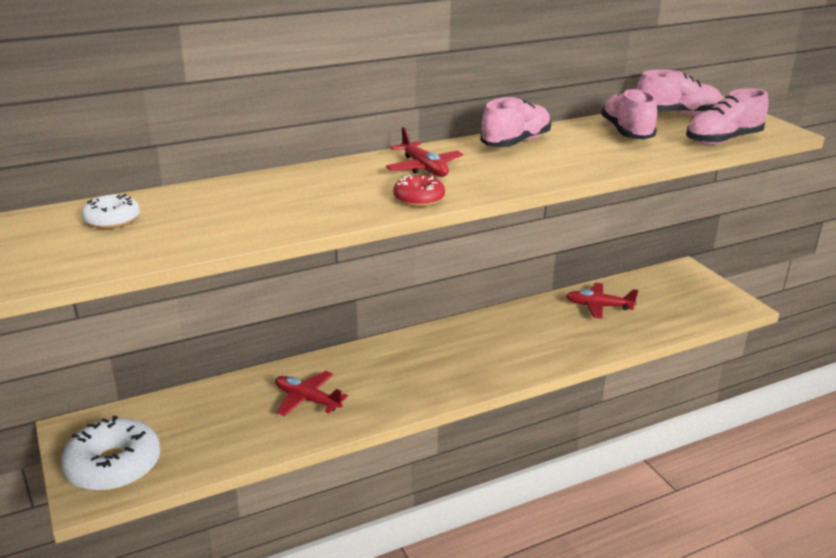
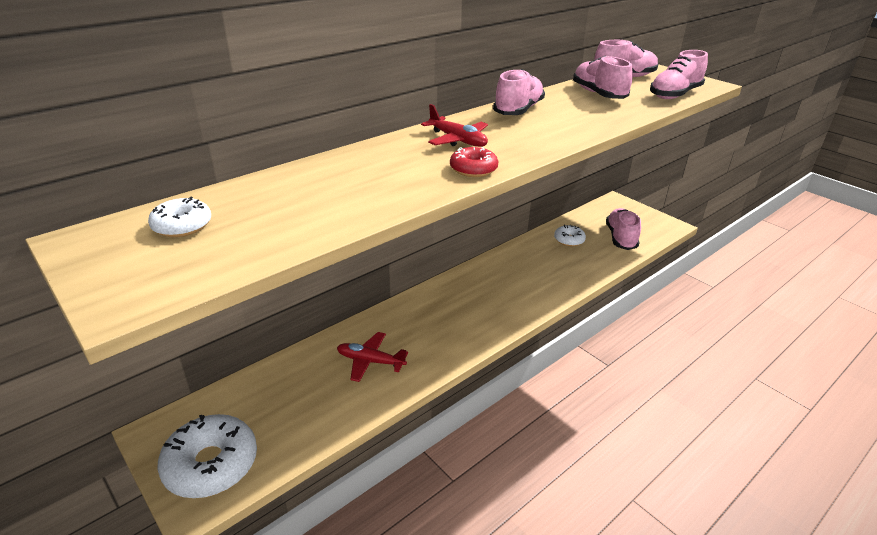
camera: 15 degrees left, 5 degrees up
red plane [566,283,638,319] -> white donut [554,225,586,246]
none -> pink shoe [606,208,641,250]

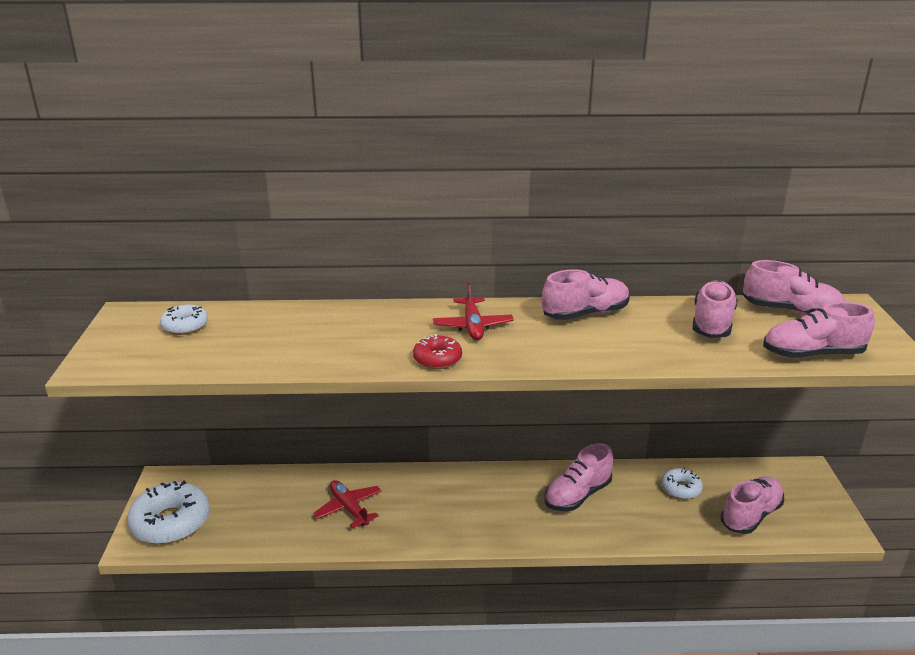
camera: 40 degrees right, 5 degrees down
none -> pink shoe [545,443,613,511]

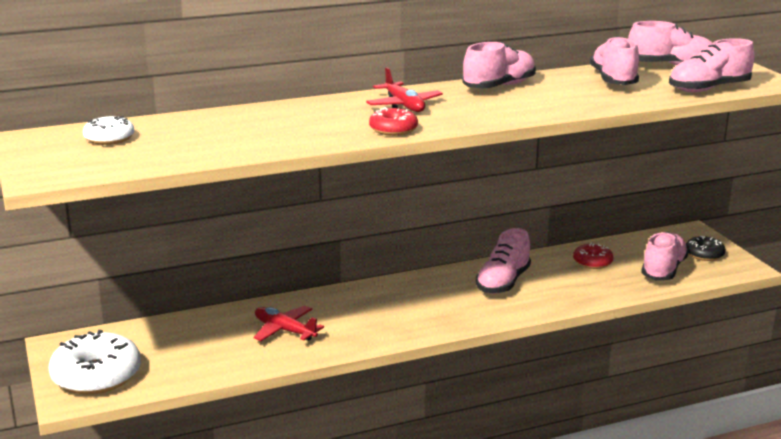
camera: 20 degrees left, 5 degrees down
white donut [661,468,703,499] -> red donut [573,243,614,269]
none -> black donut [686,236,726,261]

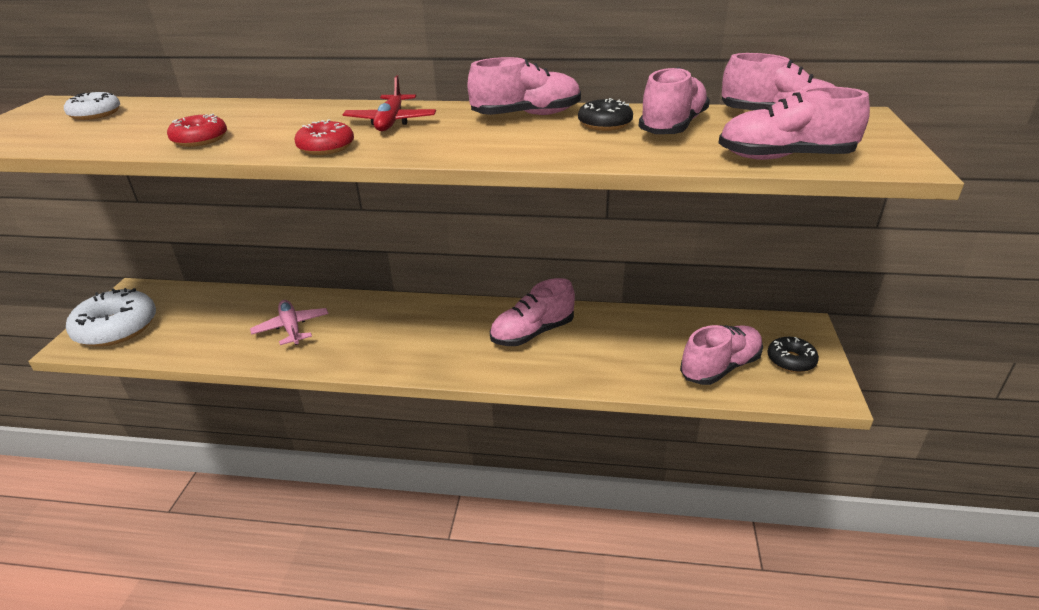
camera: 30 degrees right, 10 degrees up
red plane [254,306,324,341] -> pink plane [250,300,328,345]
red donut [573,243,614,269] -> red donut moved to [167,114,227,147]
none -> black donut [578,98,633,131]

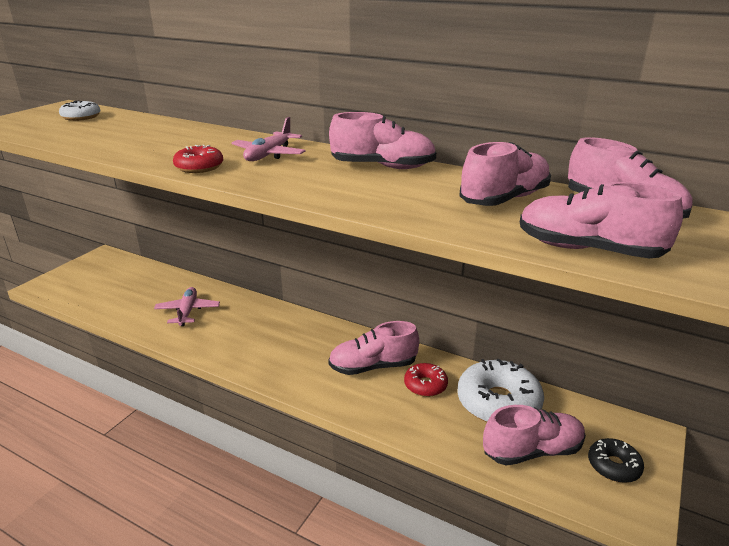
camera: 20 degrees right, 5 degrees down
white donut [66,288,156,347] -> white donut moved to [457,358,544,422]
red donut [167,114,227,147] -> red donut moved to [404,363,448,397]
red plane [342,76,436,131] -> pink plane [231,117,305,161]
black donut [578,98,633,131] -> none

